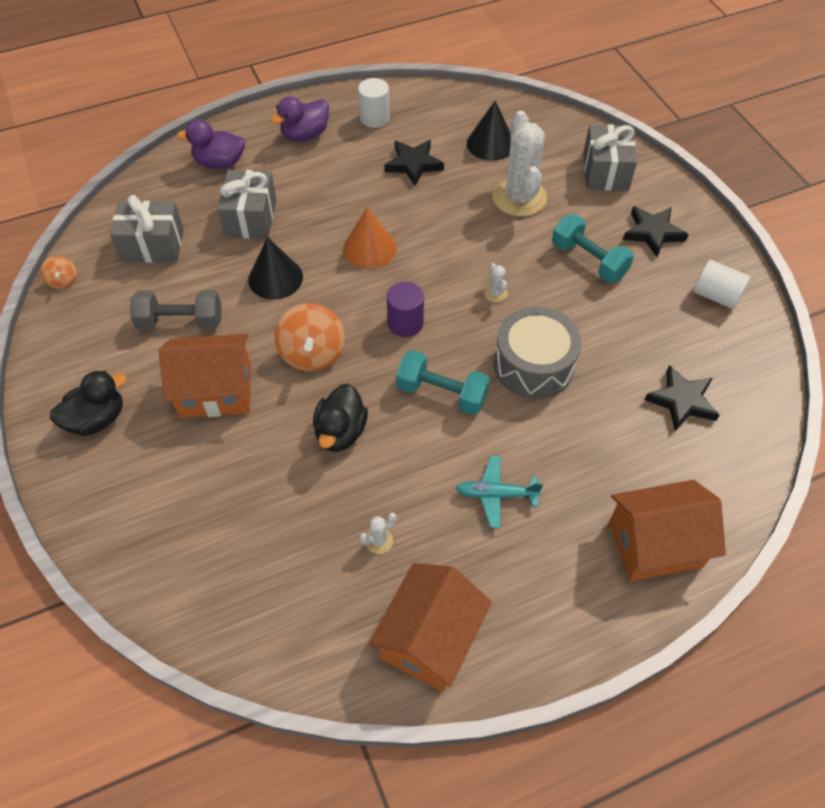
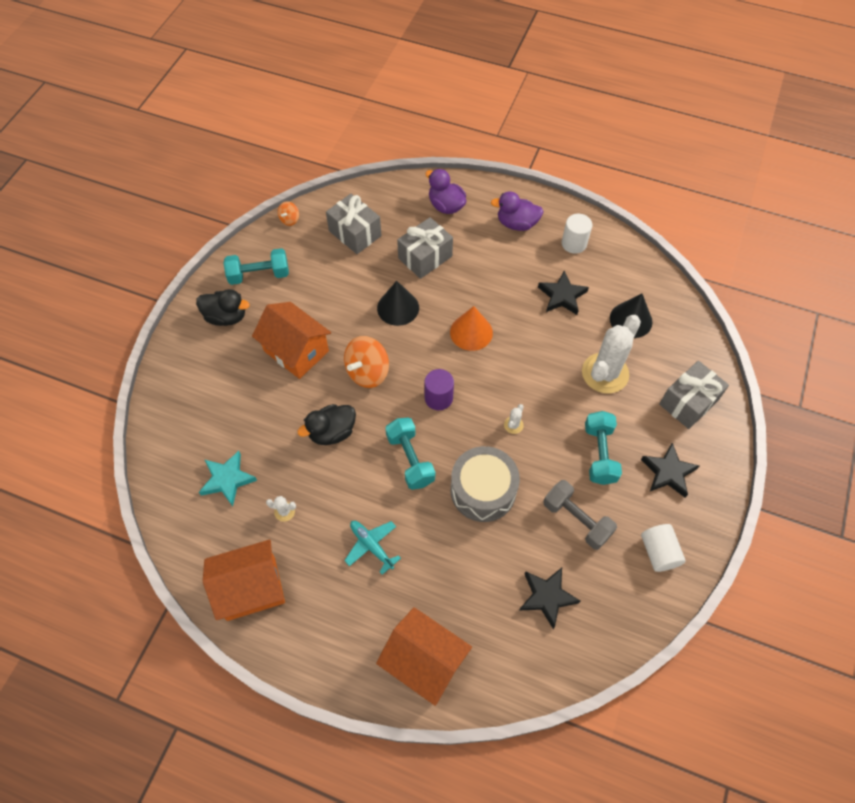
camera: 45 degrees right, 5 degrees up
grey dumbbell [130,290,221,330] -> grey dumbbell moved to [543,480,617,550]
none -> turquoise star [199,451,257,506]
none -> turquoise dumbbell [223,248,289,285]

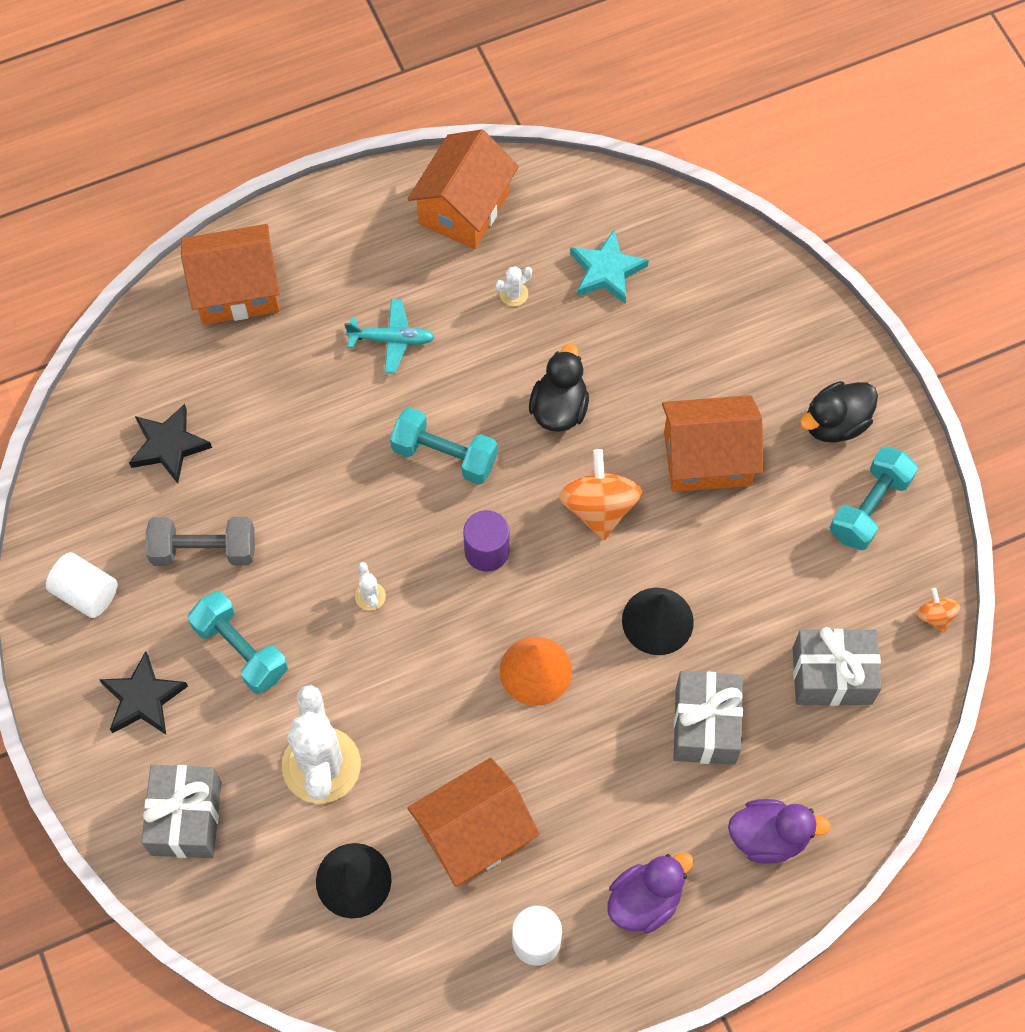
camera: 135 degrees right, 5 degrees up
grey drum [451,446,520,522] -> none
black star [538,270,589,315] -> orange house [407,758,540,887]

